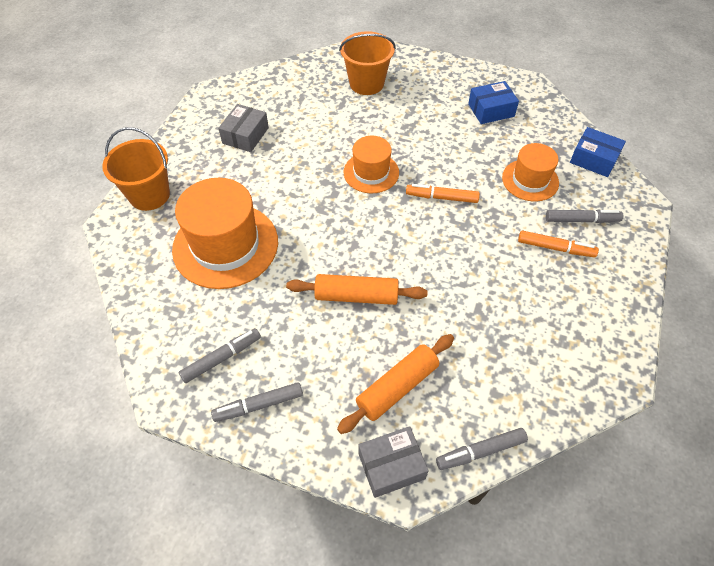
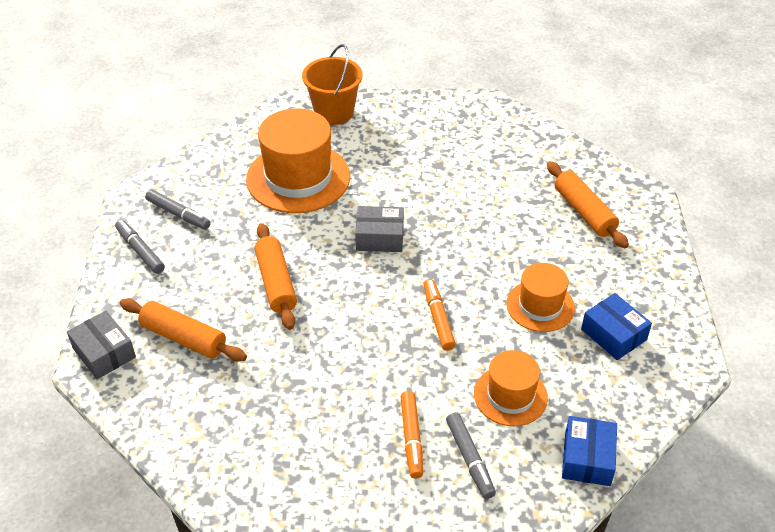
camera: 70 degrees right, 10 degrees down
grey box [218,104,269,152] -> grey box moved to [355,206,404,252]
orange bucket [339,31,396,95] -> orange rolling pin [547,161,629,248]
orange hat [344,136,399,193] -> orange hat moved to [506,263,575,332]
grey marker [436,428,528,470] -> none

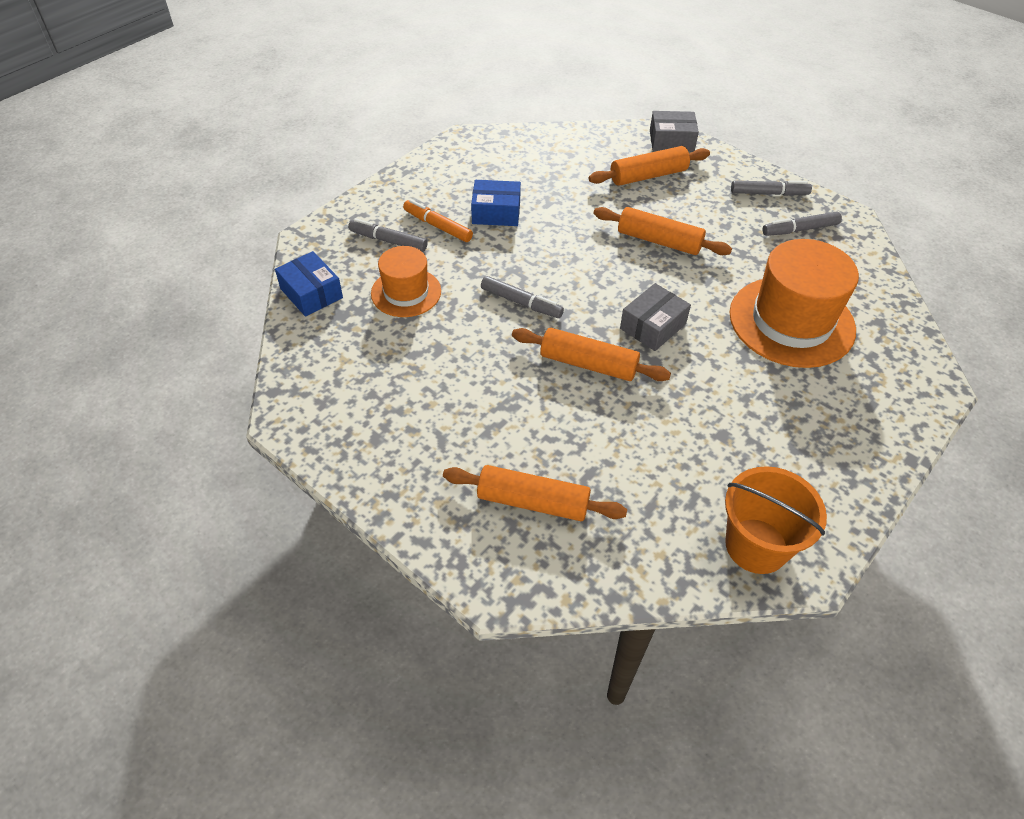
camera: 130 degrees right, 5 degrees up
orange bucket [302,44,363,125] -> orange bucket moved to [725,466,827,574]
orange marker [424,279,456,351] -> grey marker [481,276,564,318]
orange hat [506,263,575,332] -> none
blue box [581,293,652,360] -> blue box moved to [471,180,521,226]
none -> orange rolling pin [512,328,671,381]

